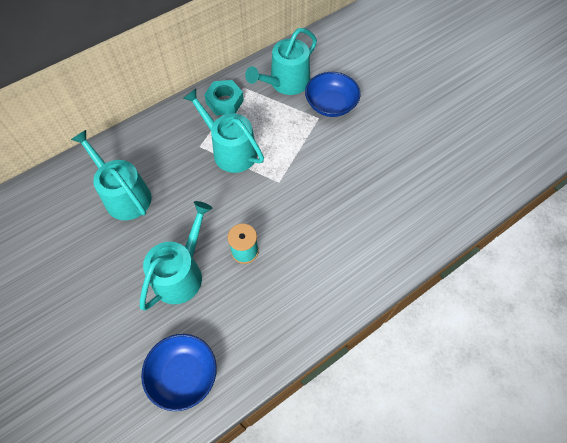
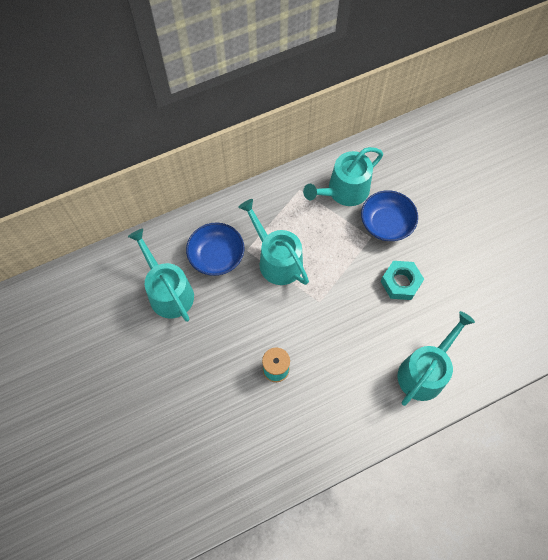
camera: 10 degrees right, 5 degrees up
turquoise watering can [140,201,212,310] -> turquoise watering can moved to [398,311,475,406]
blue bowl [141,334,217,411] -> blue bowl moved to [186,223,244,276]
turquoise nut [204,80,244,115] -> turquoise nut moved to [381,261,424,300]

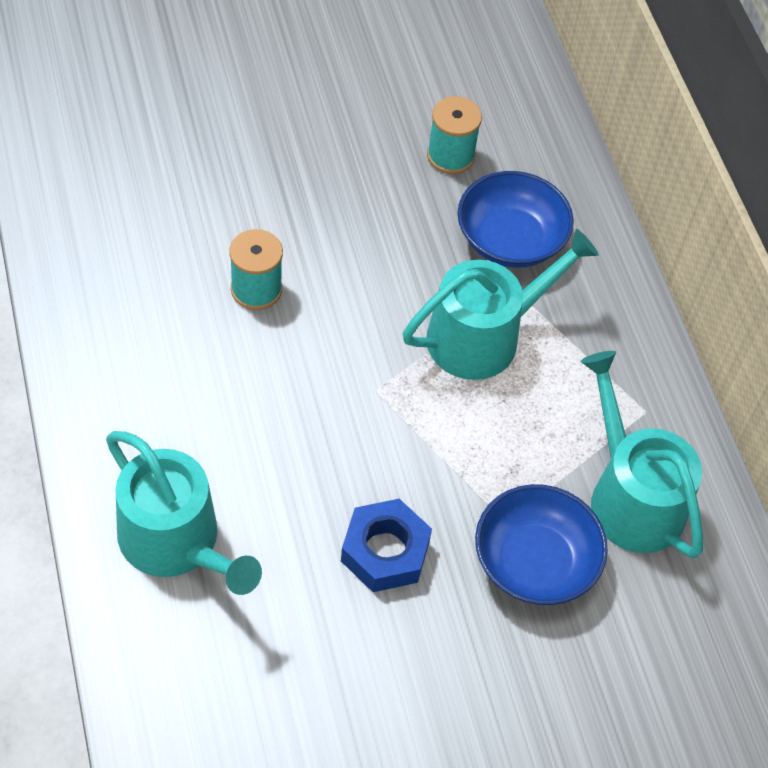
camera: 95 degrees right, 10 degrees down
turquoise watering can [128,229,194,322] -> turquoise spool [427,96,482,174]
turquoise nut [381,261,424,300] -> blue nut [341,499,432,592]

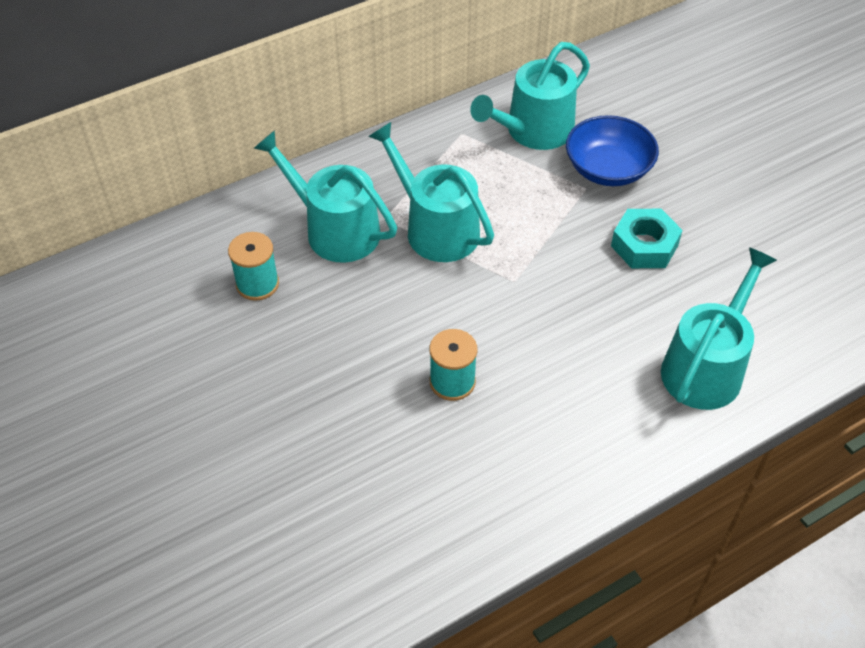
camera: 100 degrees left, 5 degrees down
blue nut [341,499,432,592] -> turquoise nut [611,209,683,268]
blue bowl [458,171,574,267] -> turquoise watering can [254,130,397,263]

